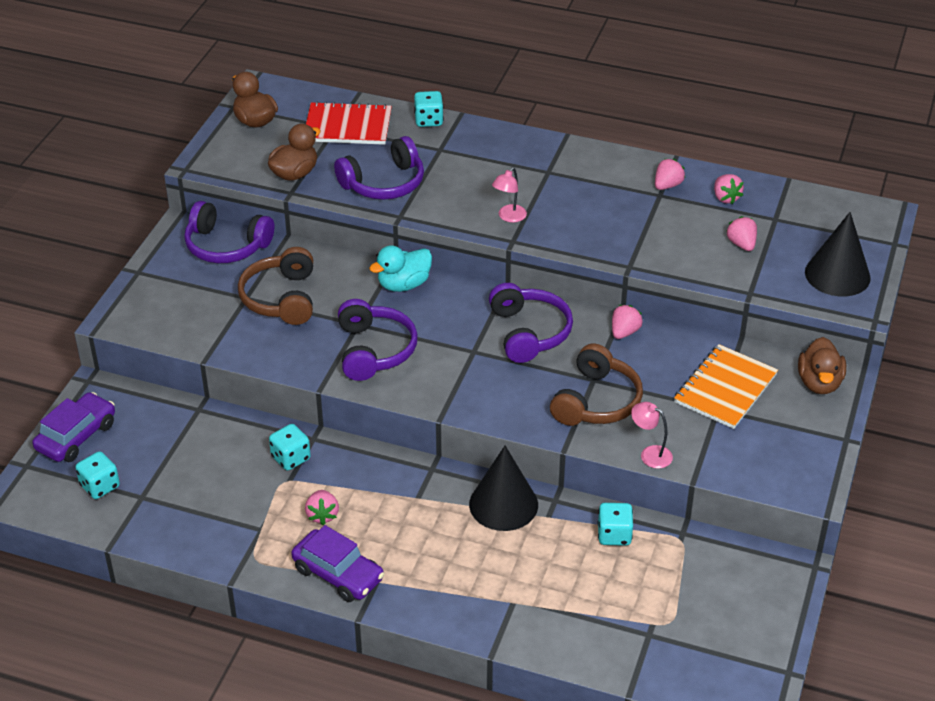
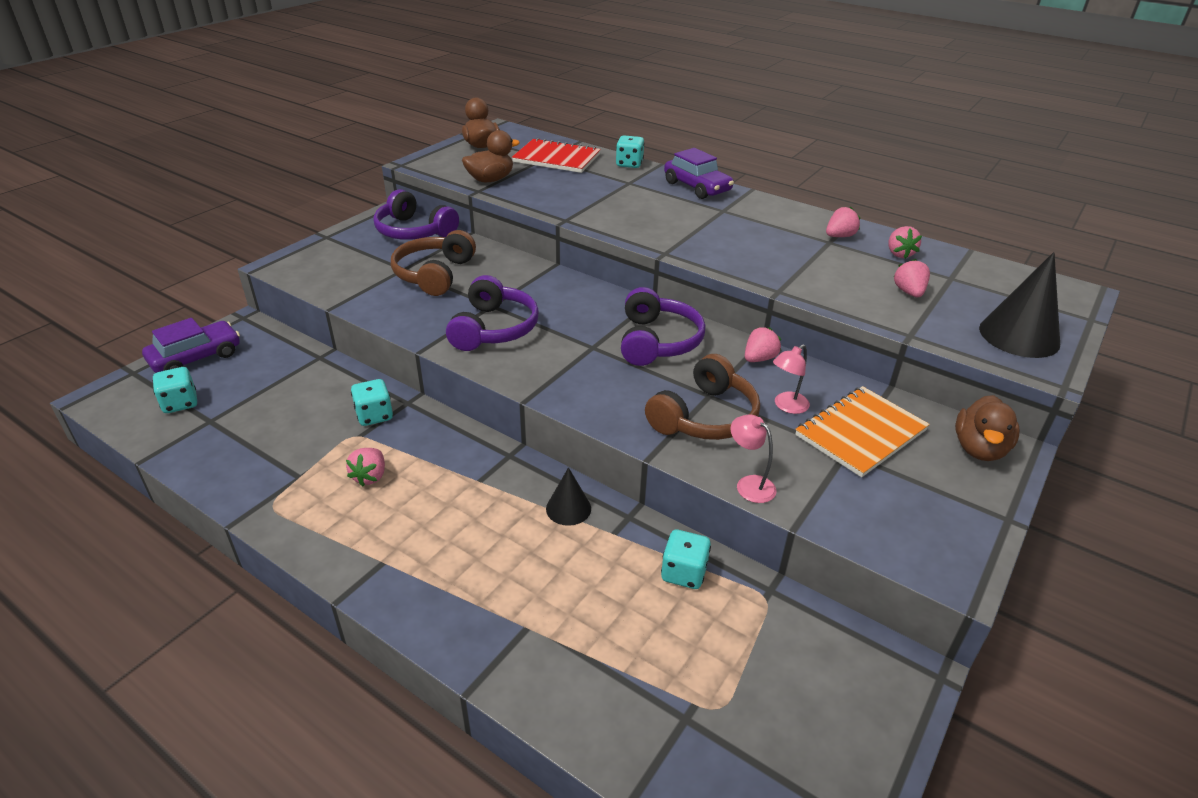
camera: 15 degrees right, 5 degrees down
purple car [291,525,384,602] -> purple car moved to [664,148,734,199]
purple headphones [334,136,424,200] -> none
turquoise duck [369,245,432,292] -> none
black cone [469,446,538,531] -> black cone [546,467,591,526], size x0.56
pink lamp [492,167,527,223] -> pink lamp moved to [773,344,810,414]

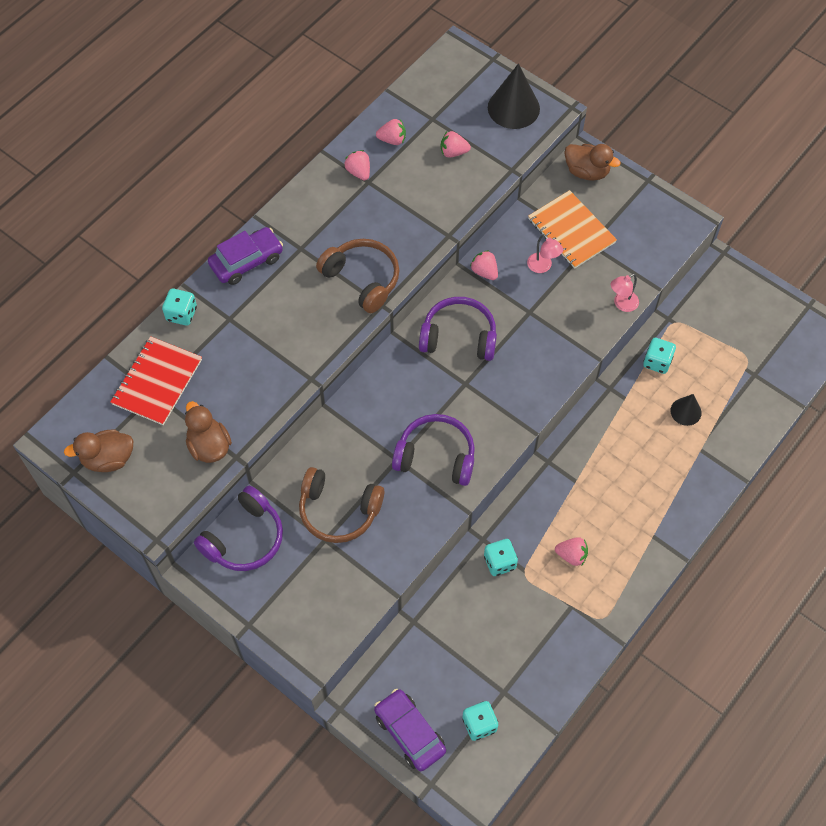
camera: 85 degrees left, 25 degrees up
black cone [546,467,591,526] -> black cone moved to [670,394,702,426]
brown headphones [645,354,760,440] -> brown headphones moved to [316,239,399,313]

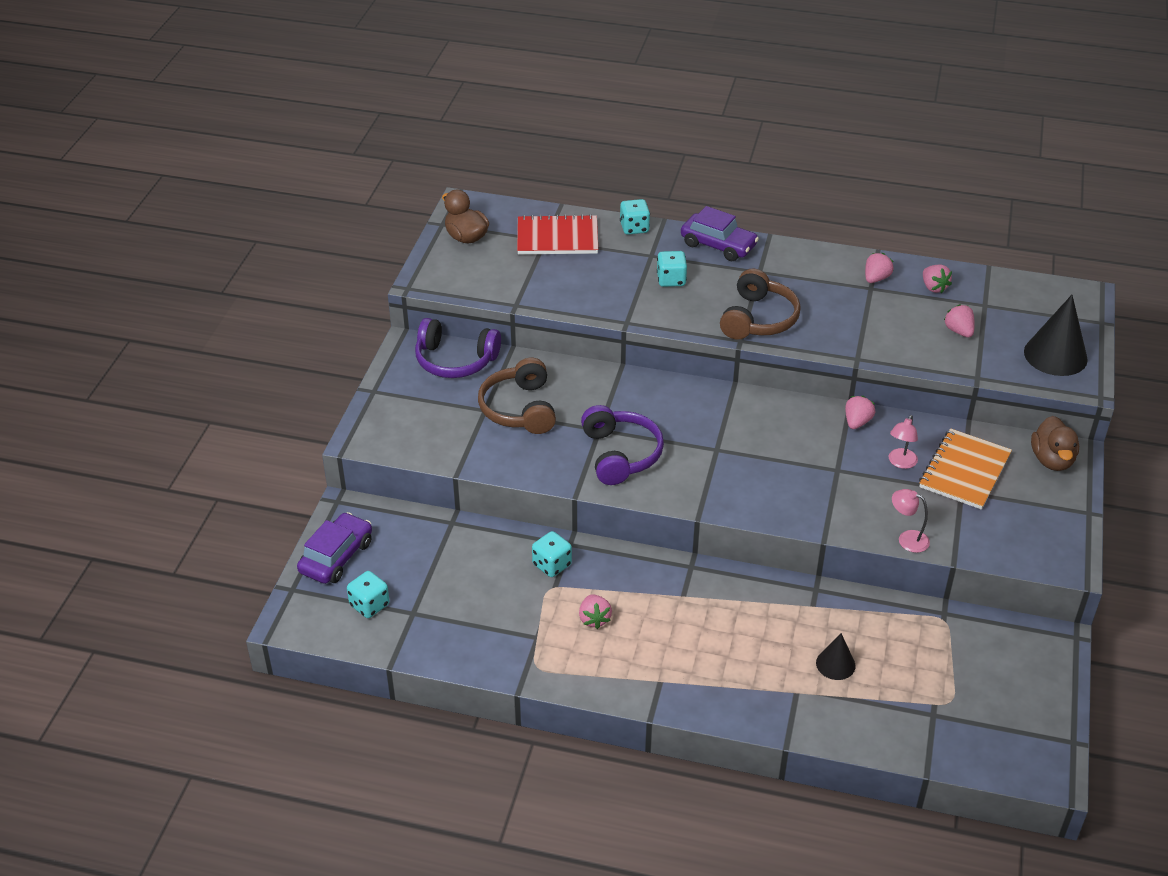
camera: 65 degrees right, 20 degrees down
brown duck [185,401,232,463] -> none
purple headphones [419,297,497,361] -> none
turquoise dice [643,338,676,374] -> turquoise dice moved to [657,251,687,287]

